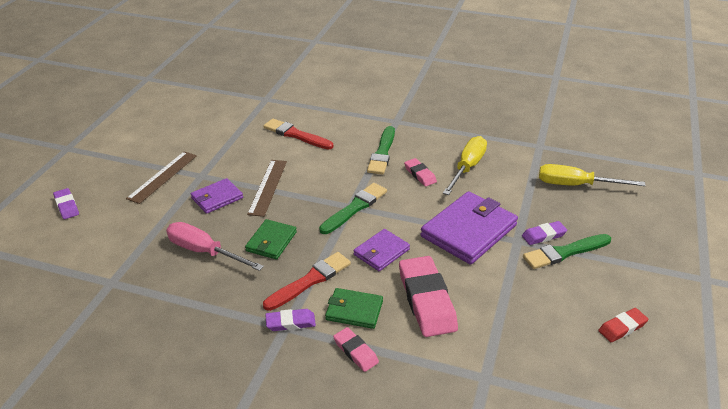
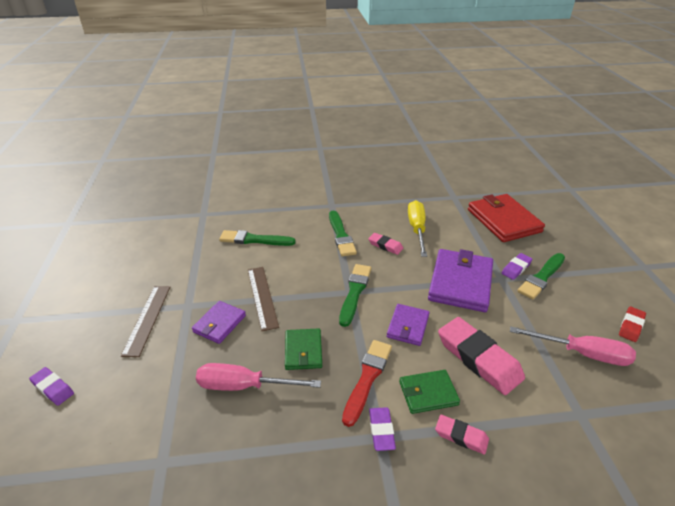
camera: 25 degrees left, 0 degrees up
red brush [263,118,333,150] -> green brush [219,230,296,246]
purple eraser [265,309,316,331] -> purple eraser turned 60 degrees counterclockwise [369,407,396,451]
yellow screwdriver [539,164,646,186] -> red wallet [468,194,545,242]
none -> pink screwdriver [510,326,636,366]

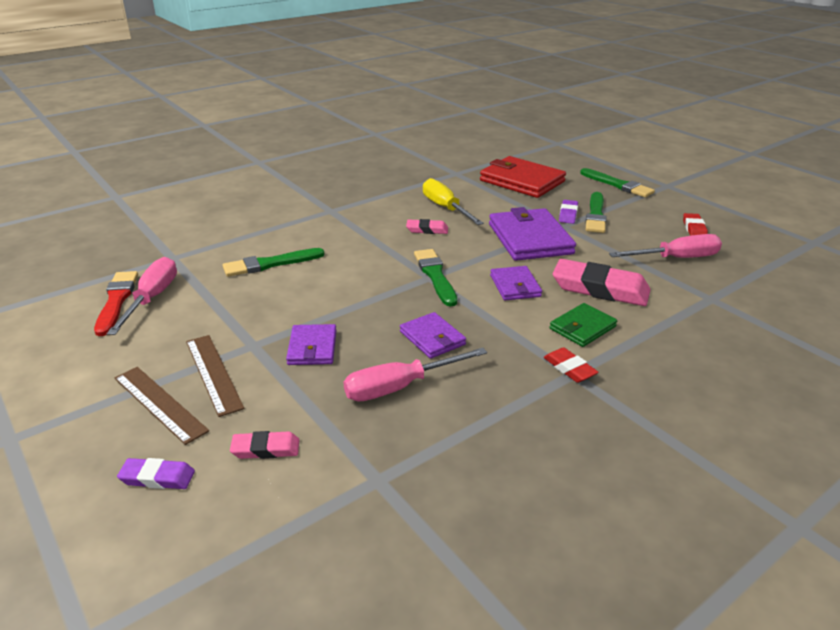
camera: 30 degrees left, 5 degrees down
brown ruler [248,267,279,331] -> brown ruler moved to [115,367,209,445]
green wallet [285,328,322,370] -> purple wallet [400,312,466,359]
green brush [329,211,357,256] -> green brush moved to [580,168,655,198]
red brush [342,340,392,427] -> red brush moved to [94,271,138,336]
purple eraser [369,407,396,451] -> red eraser [544,347,599,383]
pink eraser [435,415,489,455] -> pink eraser moved to [230,431,299,459]
none -> pink screwdriver [107,257,177,335]

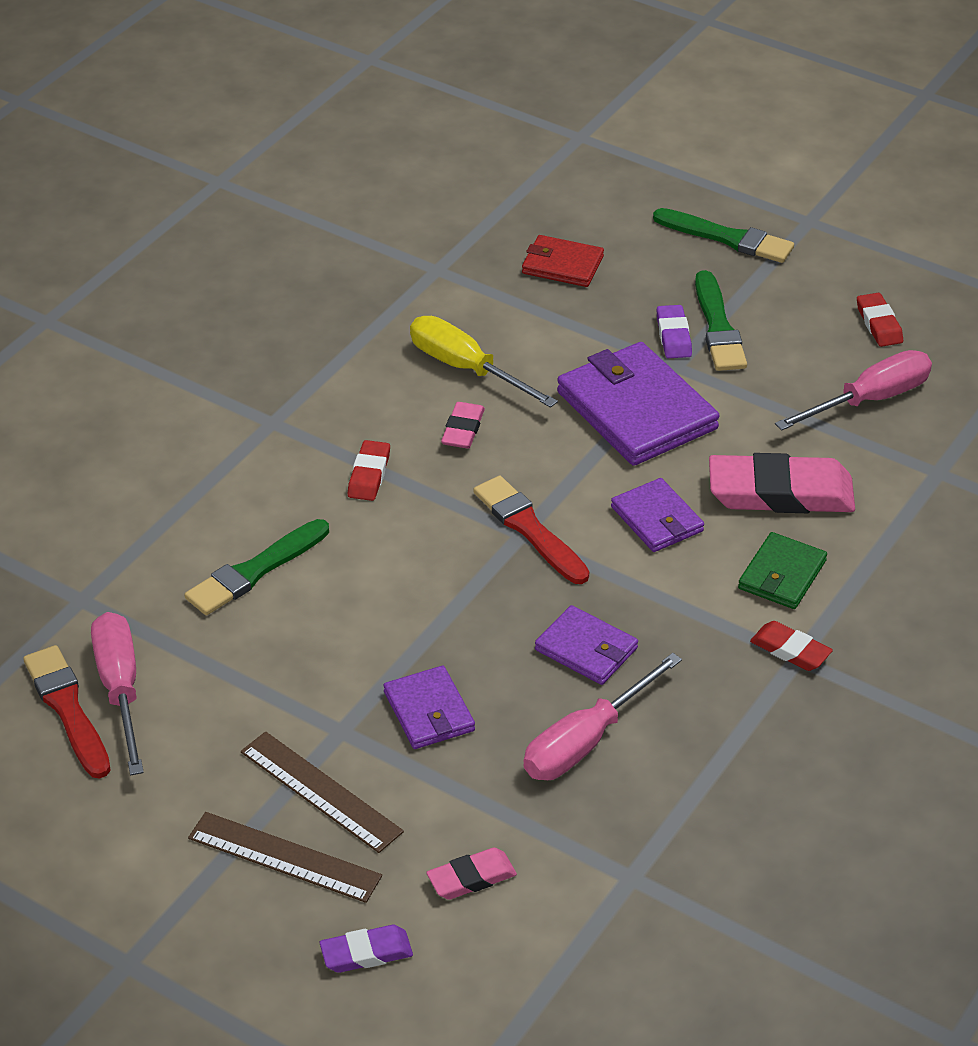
camera: 20 degrees left, 10 degrees up
pink eraser [406,219,448,234] -> pink eraser turned 60 degrees counterclockwise [441,402,485,449]
green brush [414,249,457,307] -> red brush [473,476,589,584]
red wallet [480,156,566,198] -> red wallet [522,235,604,287], size x0.55
none -> red eraser [348,440,390,501]

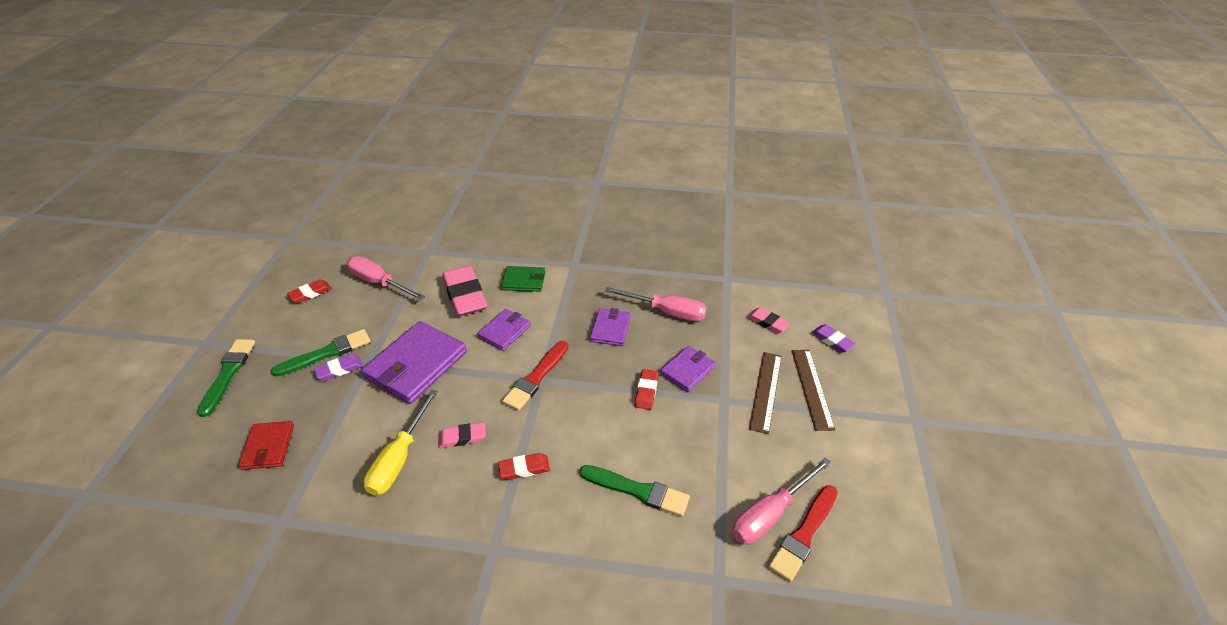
camera: 115 degrees left, 0 degrees up
red eraser [750,621,833,671] -> red eraser moved to [635,369,659,410]

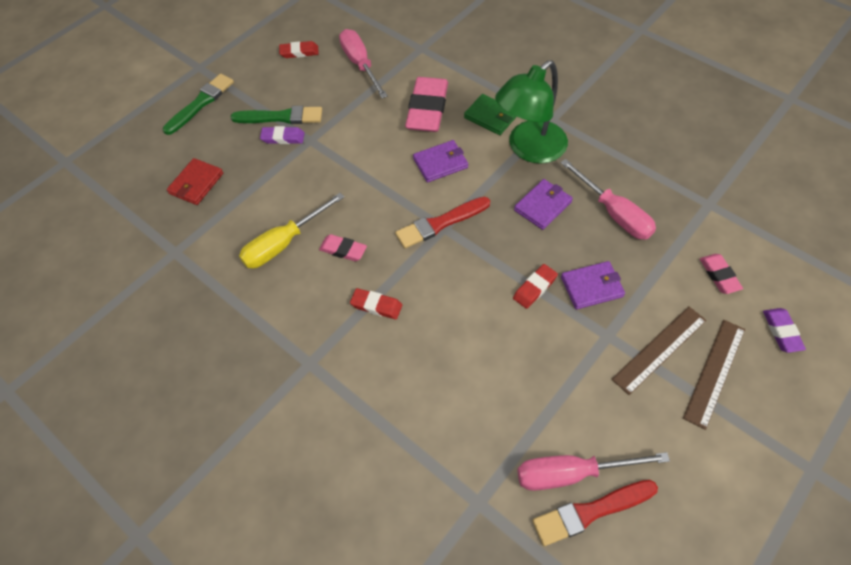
camera: 35 degrees right, 15 degrees up
purple wallet [362,321,467,404] -> none
green brush [580,465,690,516] -> none
none -> green lamp [495,60,568,164]

